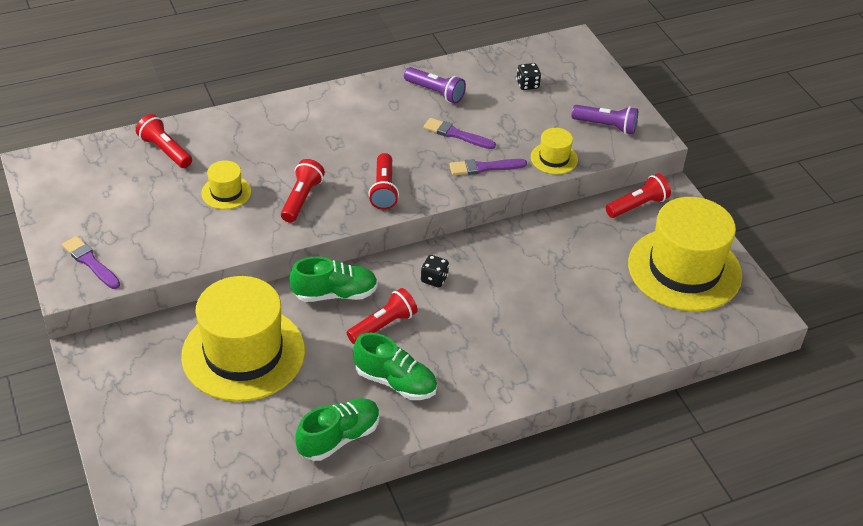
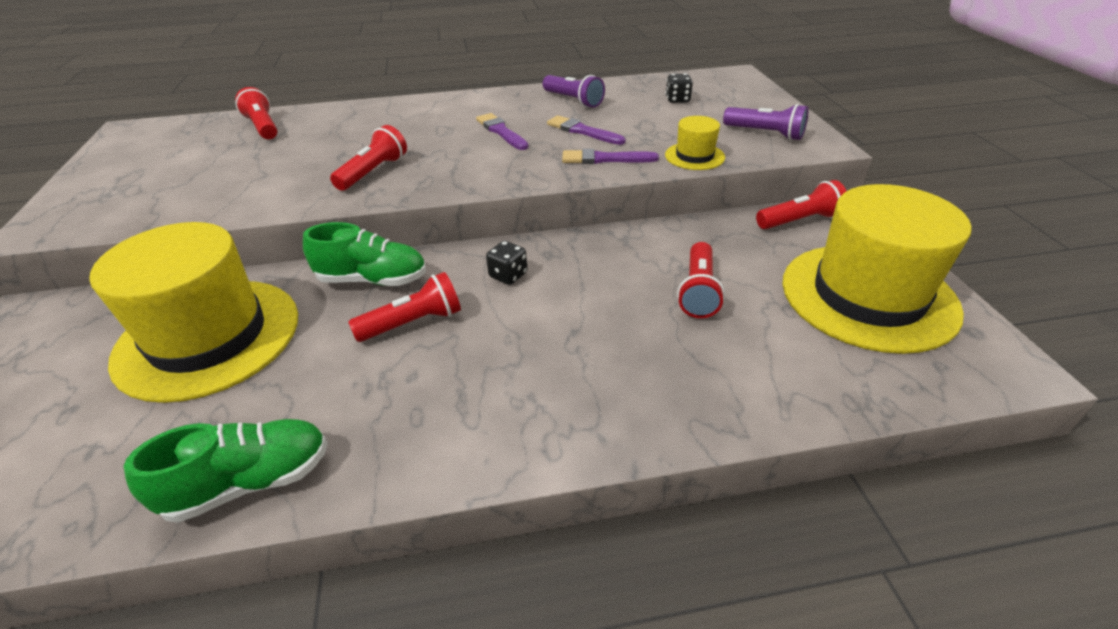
camera: 15 degrees right, 5 degrees down
purple brush [62,236,120,289] -> purple brush moved to [476,113,529,150]
yellow hat [201,161,251,209] -> none
green shoe [353,333,437,400] -> none
red flashlight [368,153,399,210] -> red flashlight moved to [677,242,725,318]

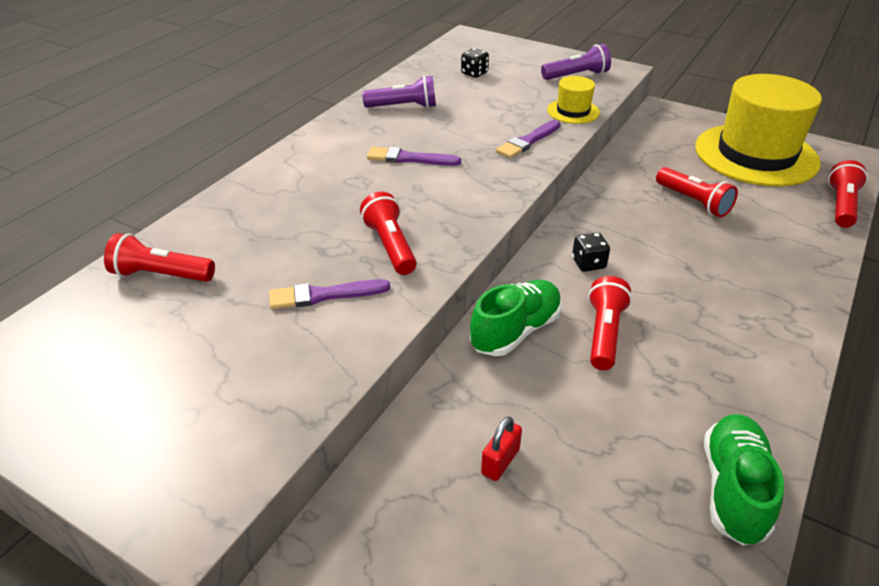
camera: 50 degrees left, 0 degrees up
yellow hat [89,222,298,403] -> red padlock [481,416,522,481]
purple brush [547,115,626,145] -> purple brush moved to [269,279,390,309]
red flashlight [756,180,846,229] -> red flashlight moved to [828,160,868,228]

